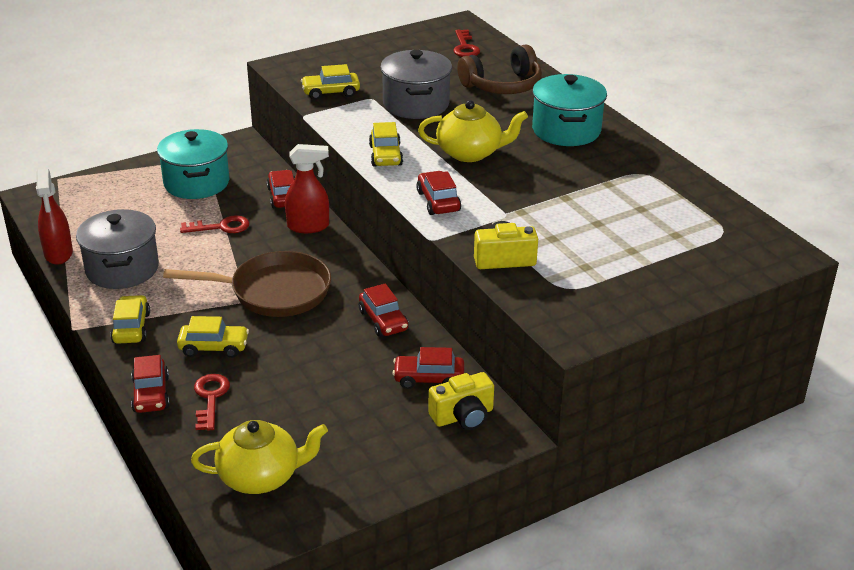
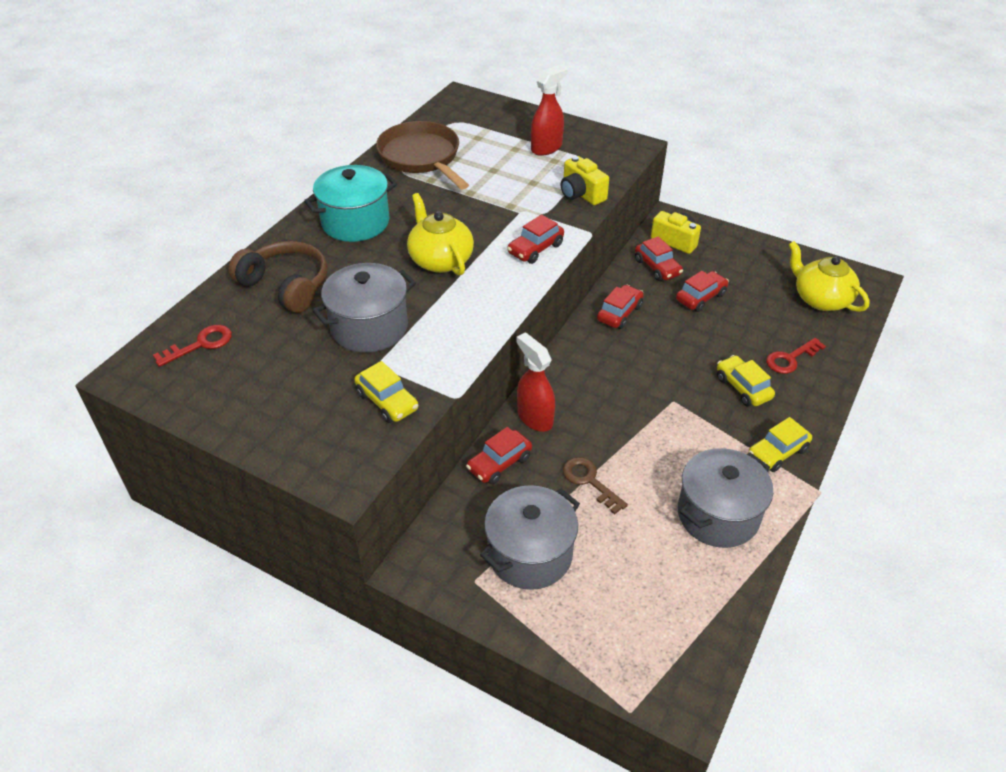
camera: 120 degrees left, 10 degrees up
red spray bottle [36,168,73,265] -> red spray bottle moved to [531,65,568,156]
red car [131,355,170,413] -> red car moved to [676,271,729,312]
turquoise pot [157,129,229,199] -> grey pot [480,485,580,590]
brown pan [163,251,331,317] -> brown pan moved to [376,121,469,189]
red key [180,215,249,233] -> brown key [563,457,628,515]
yellow car [369,122,403,167] -> none

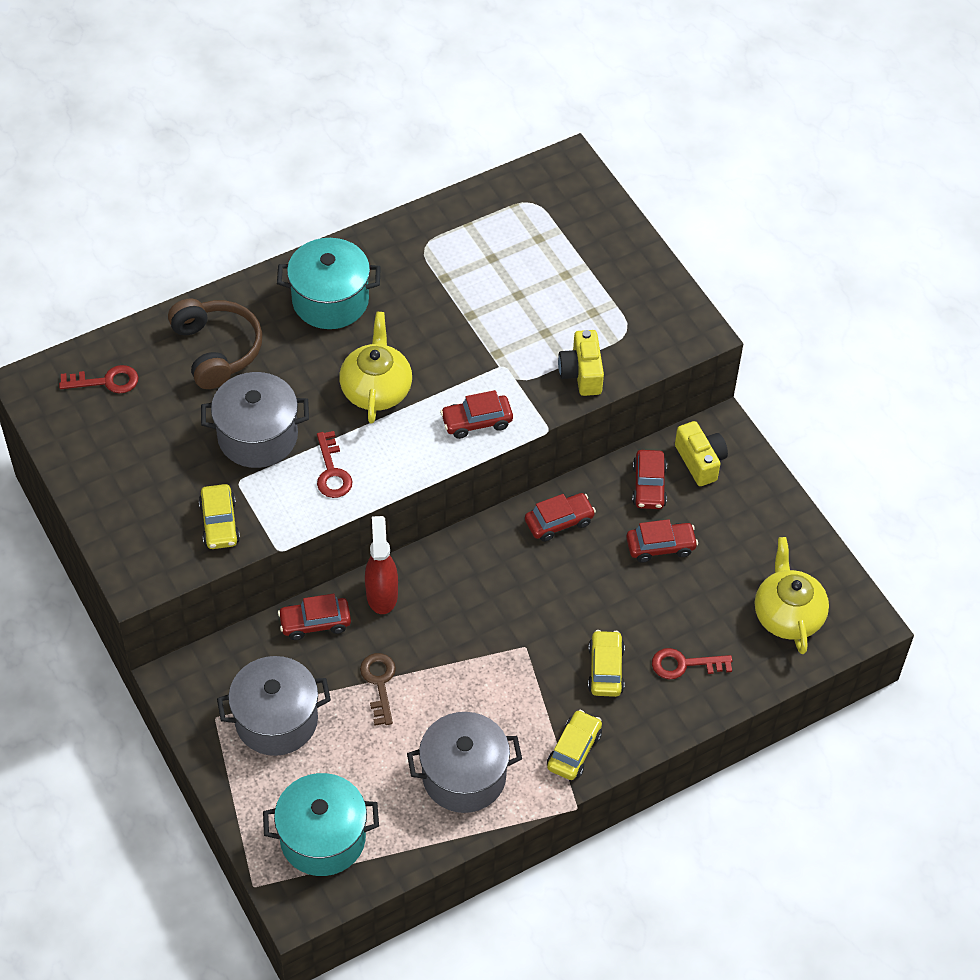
camera: 30 degrees right, 10 degrees up
brown pan [376,121,469,189] -> none
red spray bottle [531,65,568,156] -> none
yellow car [748,417,812,472] -> yellow car turned 120 degrees clockwise [547,710,602,780]
none -> turquoise pot [263,773,379,876]
none -> red key [317,431,353,498]

